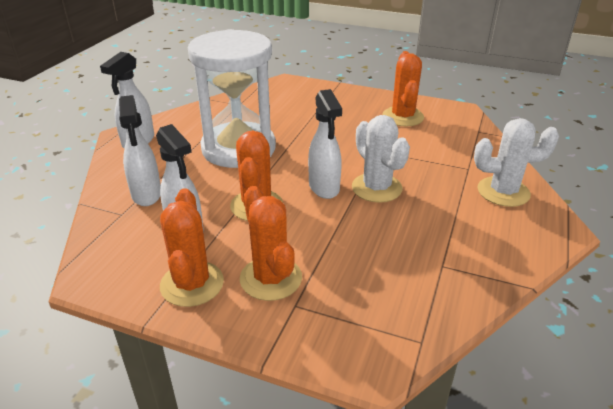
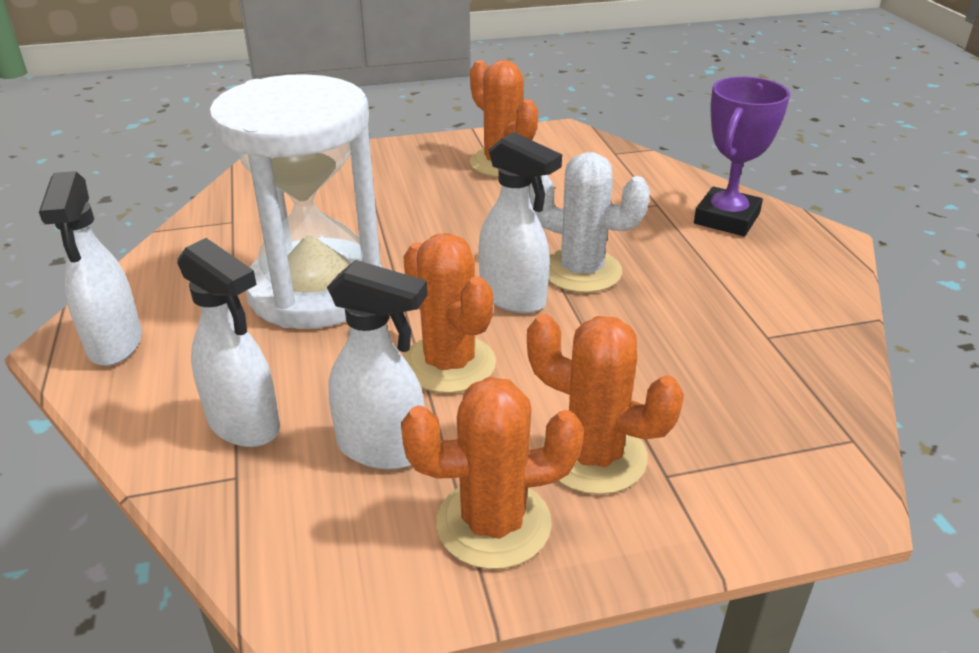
camera: 35 degrees left, 0 degrees up
orange cactus [160,188,224,307] -> orange cactus turned 60 degrees counterclockwise [401,377,584,569]
white cactus [474,118,559,207] -> purple trophy [694,76,790,236]

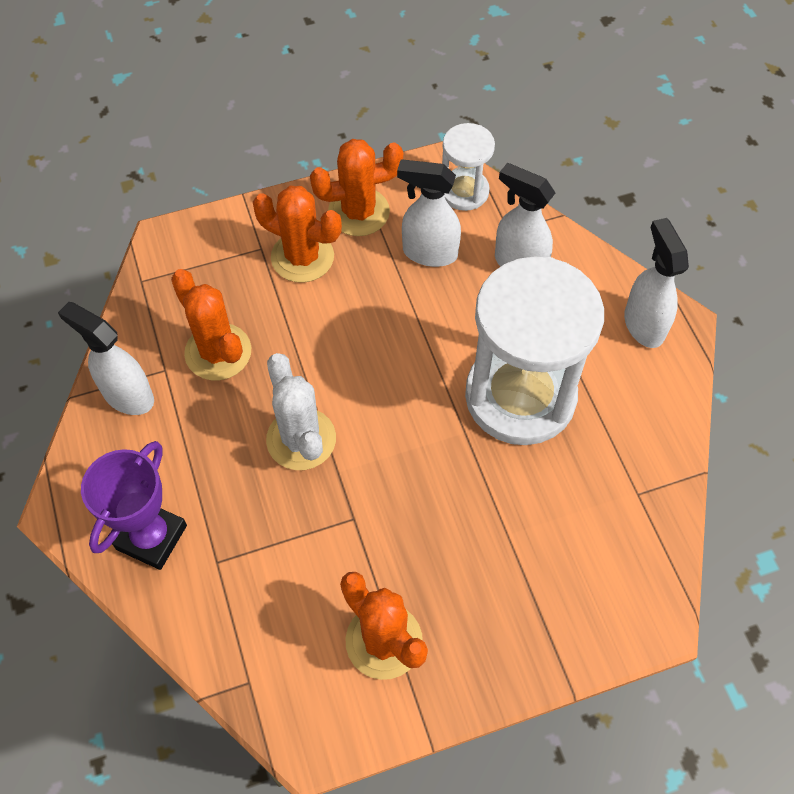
camera: 175 degrees right, 25 degrees up
orange cactus [403,233,496,393] -> orange cactus moved to [171,269,251,380]
white spray bottle [478,132,562,313] -> white spray bottle moved to [58,302,154,415]
white cactus [529,152,650,293] -> white cactus turned 45 degrees clockwise [266,353,336,470]
none -> white hourglass [442,123,495,211]

